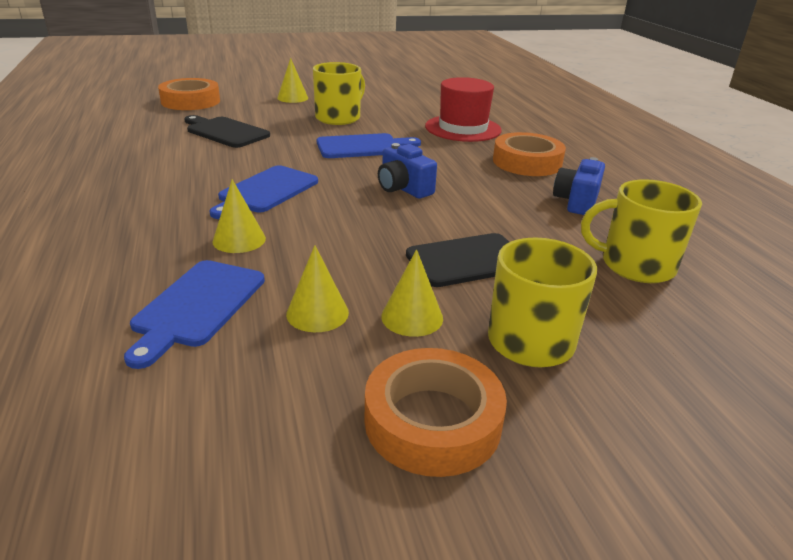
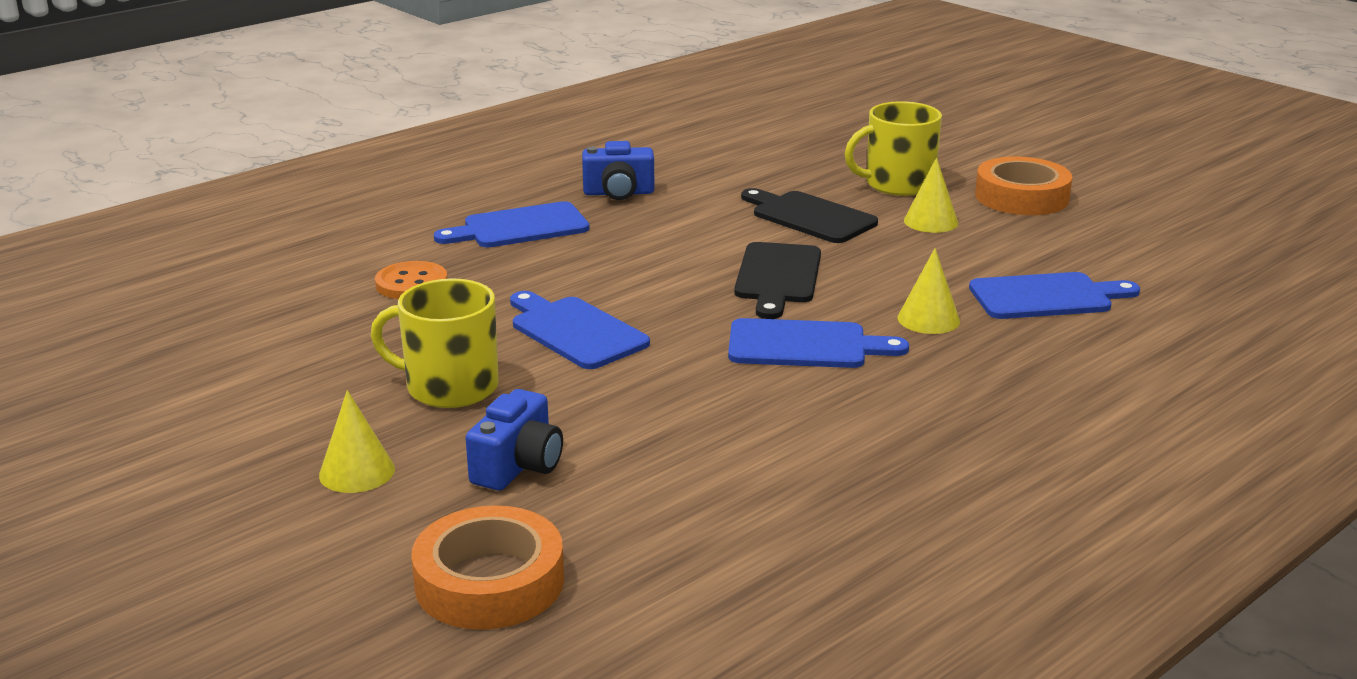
camera: 115 degrees left, 5 degrees down
black cutting board [184,115,270,148] -> black cutting board moved to [734,242,821,319]
yellow cone [286,245,349,332] -> none
blue camera [378,143,437,199] -> blue camera moved to [466,389,563,491]
red hat [425,77,502,142] -> orange button [375,261,448,299]
orange tape [493,132,566,176] -> blue cutting board [434,201,590,247]
yellow mug [581,179,702,283] -> none

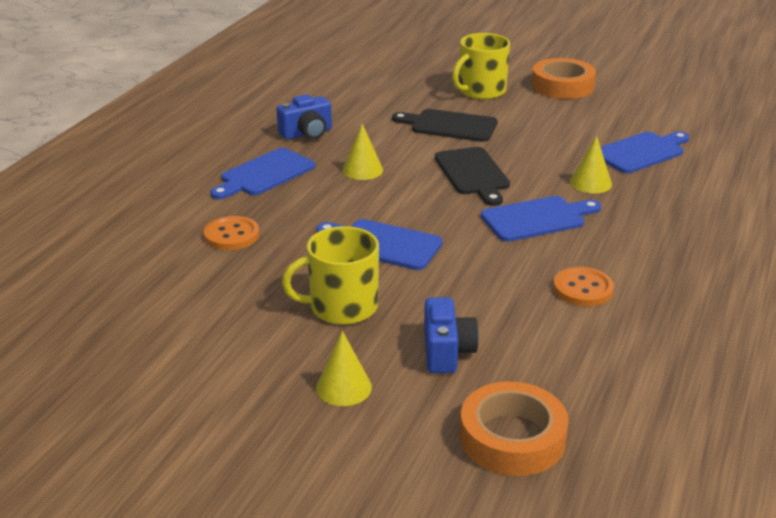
camera: 25 degrees left, 5 degrees up
yellow cone [904,158,958,233] -> yellow cone moved to [342,124,383,180]
none -> orange button [553,267,614,306]

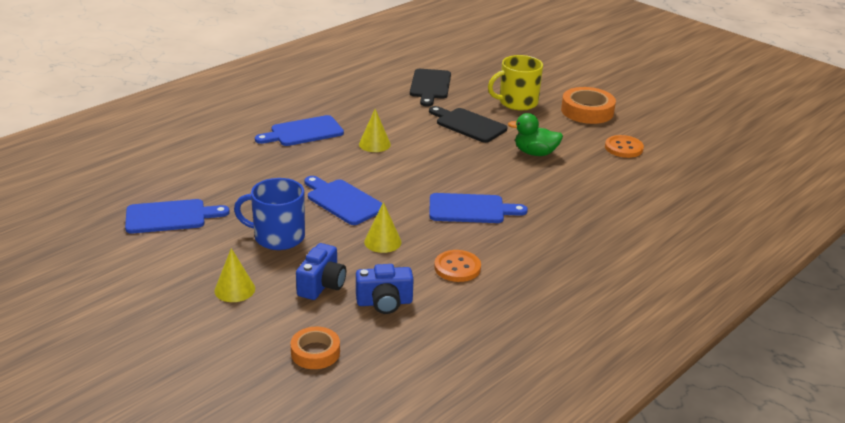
camera: 20 degrees right, 0 degrees up
orange button [204,216,259,250] -> orange button moved to [605,135,644,158]
blue camera [277,94,332,140] -> blue camera moved to [356,264,414,314]
yellow mug [282,226,379,325] -> blue mug [234,178,305,250]
black cutting board [435,147,510,206] -> black cutting board moved to [410,69,451,107]
orange tape [460,382,569,476] -> orange tape [290,327,340,369], size x0.63
yellow cone [570,136,612,194] -> yellow cone moved to [364,202,401,253]
blue cutting board [601,131,689,173] -> blue cutting board moved to [125,199,230,234]
none -> green duck [508,113,563,156]

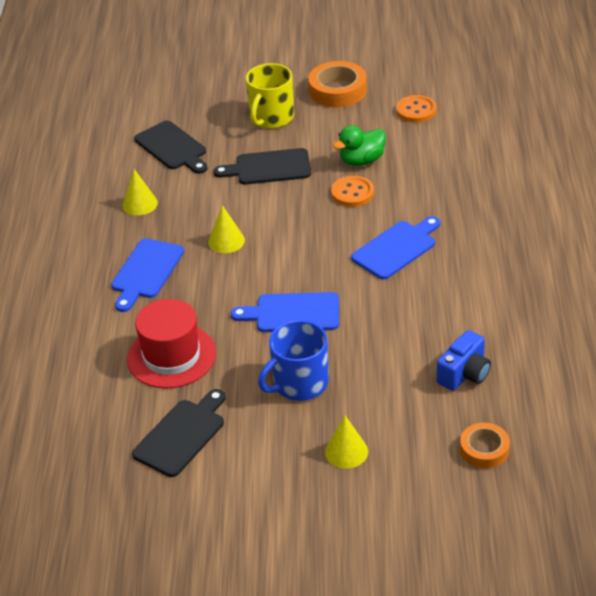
camera: 40 degrees left, 10 degrees up
blue cutting board [125,199,230,234] -> black cutting board [132,389,226,477]
blue camera [296,243,346,300] -> none
yellow cone [364,202,401,253] -> yellow cone moved to [122,169,158,216]
orange button [434,250,481,282] -> orange button moved to [331,176,374,207]
none -> red hat [127,299,216,388]

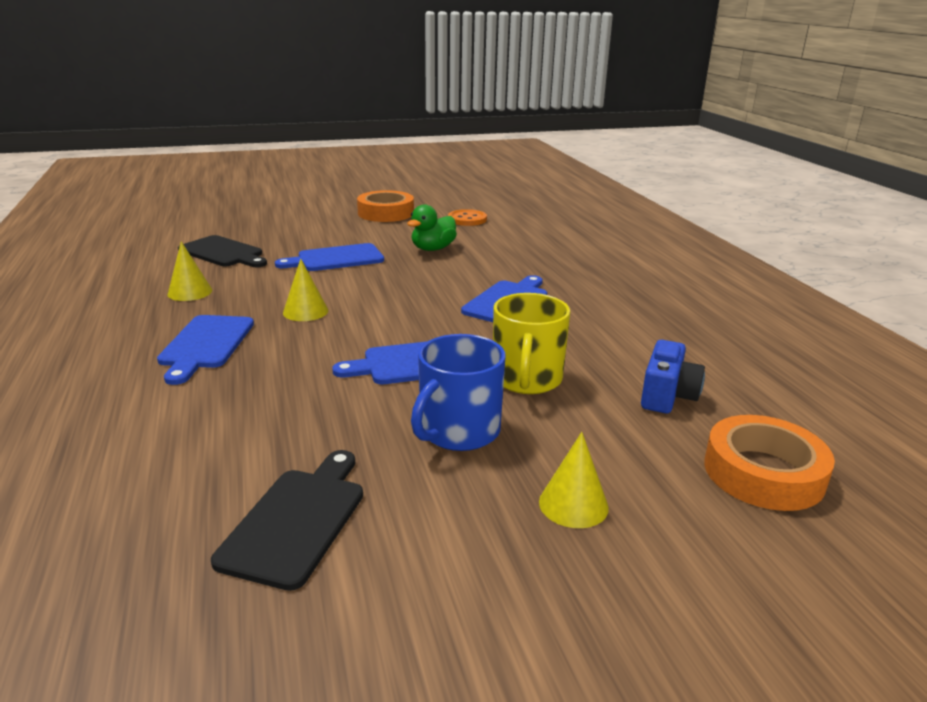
camera: 20 degrees left, 15 degrees down
red hat [127,299,216,388] -> none
black cutting board [214,148,311,185] -> blue cutting board [275,243,384,271]
yellow mug [246,63,294,129] -> yellow mug moved to [493,293,570,394]
orange button [331,176,374,207] -> none
orange tape [460,423,510,469] -> orange tape [704,415,835,511], size x1.58

